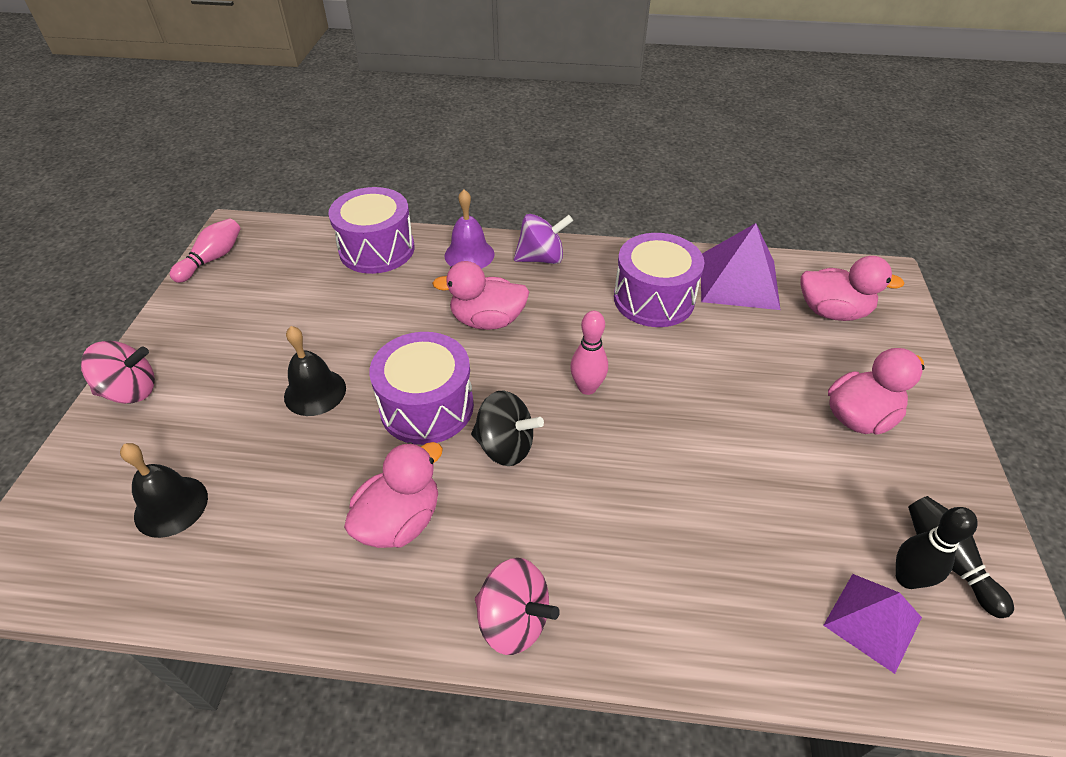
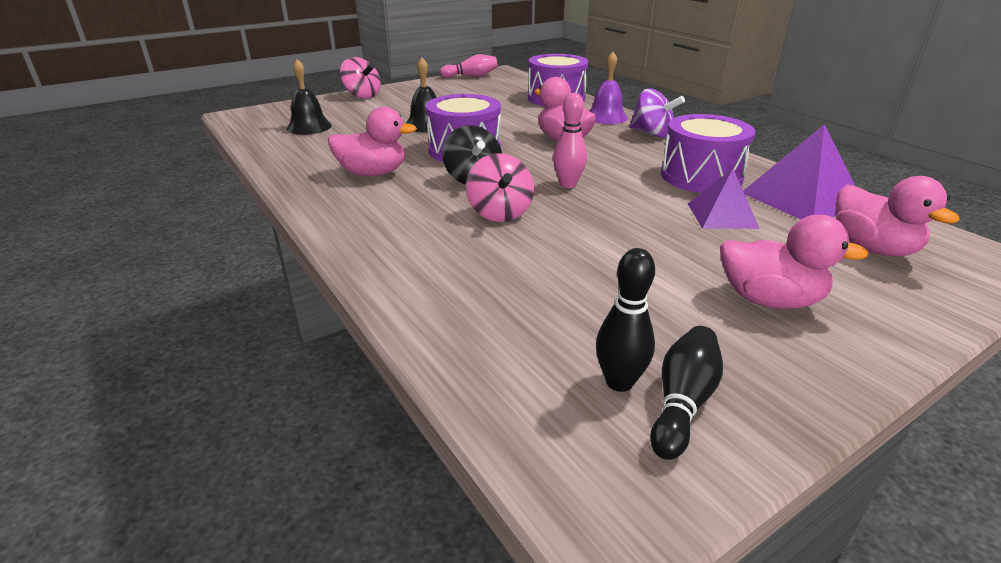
camera: 50 degrees right, 15 degrees down
pink spinning top [475,558,560,655] -> pink spinning top moved to [466,153,534,222]
purple pyramid [823,574,922,674] -> purple pyramid moved to [688,168,759,229]

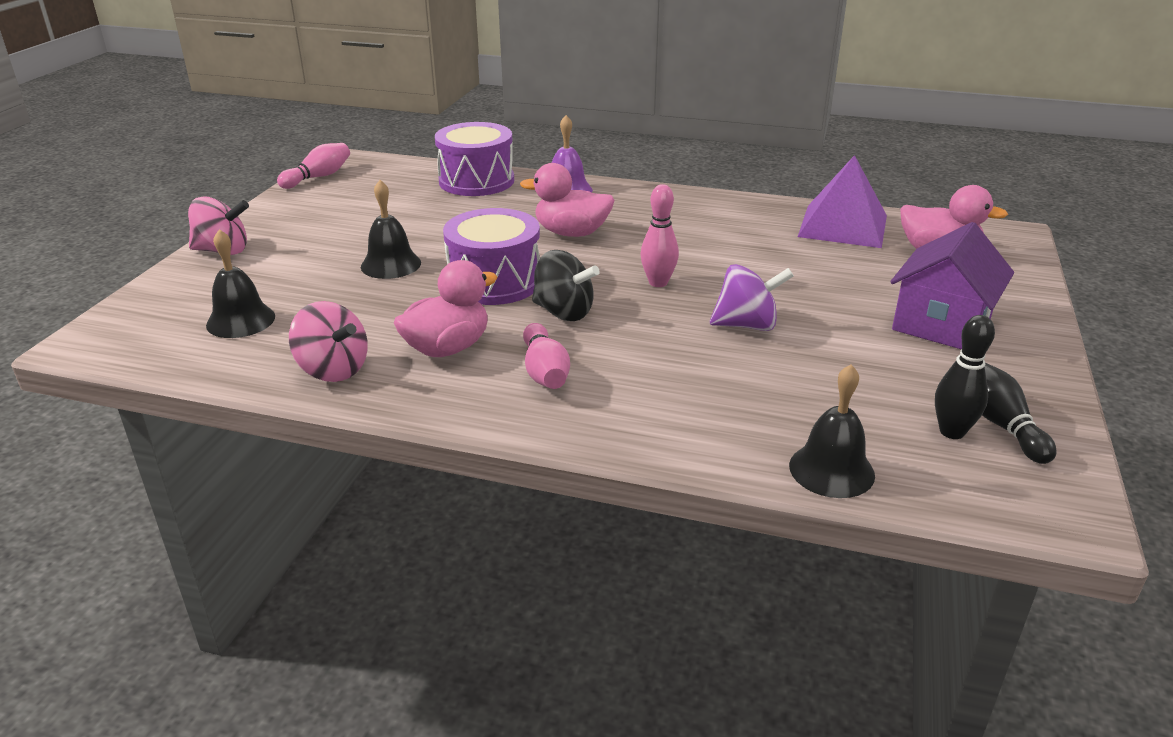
camera: 40 degrees left, 0 degrees up
pink spinning top [466,153,534,222] -> pink spinning top moved to [289,301,368,382]
purple spinning top [629,88,685,138] -> purple spinning top moved to [710,264,794,331]
purple drum [661,114,755,193] -> none
purple pyramid [688,168,759,229] -> none
pink duck [720,215,869,309] -> purple house [890,222,1014,350]
none -> pink bowling pin [523,323,570,389]
none -> black bell [789,364,875,498]

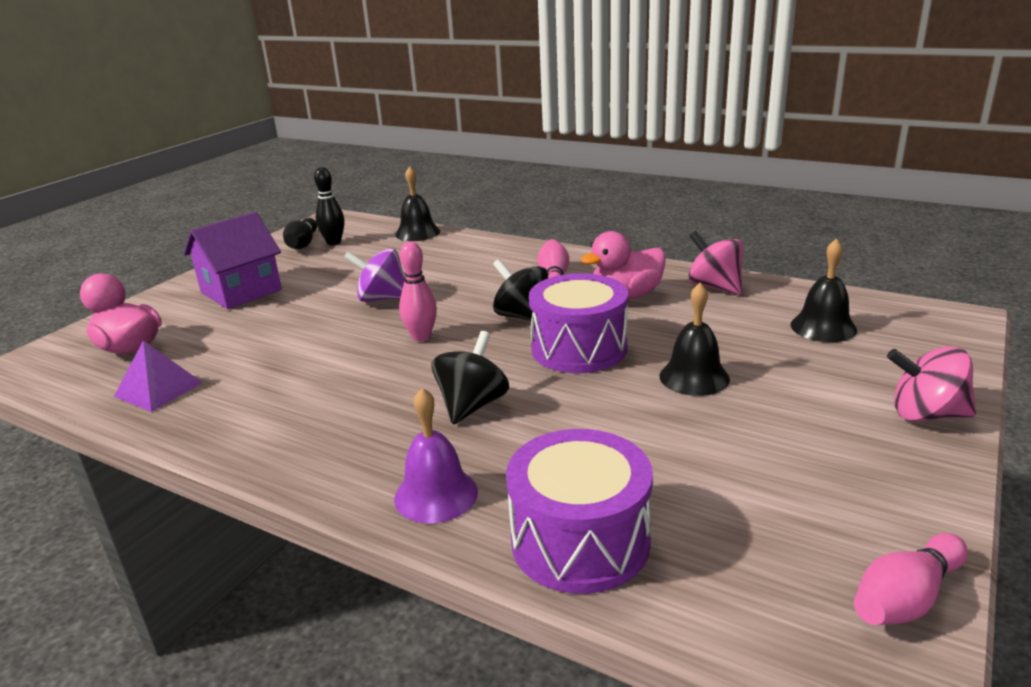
camera: 165 degrees left, 5 degrees down
pink duck [520,163,615,237] -> black spinning top [432,331,509,424]
purple pyramid [798,155,887,248] -> purple pyramid [114,341,203,412], size x0.64

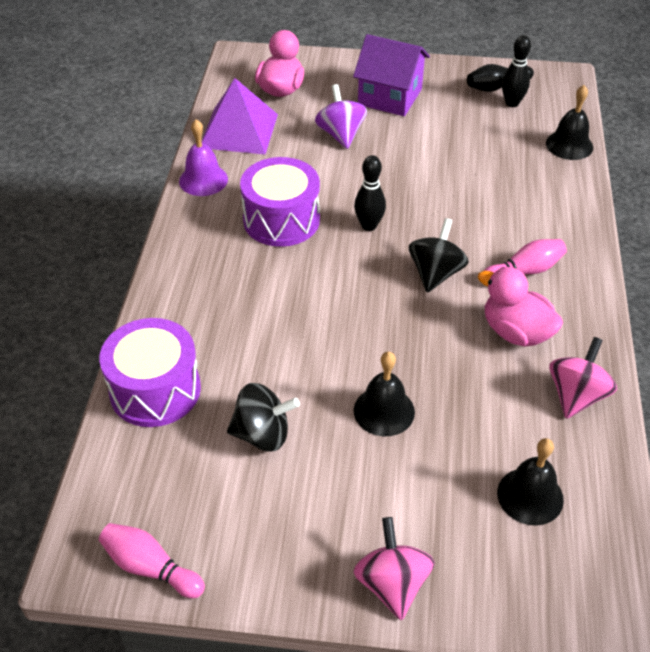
camera: 65 degrees right, 20 degrees up
purple pyramid [114,341,203,412] -> purple pyramid [202,78,278,154], size x1.57
purple spinning top [344,248,405,302] -> purple spinning top moved to [315,84,367,149]
purple bell [394,388,478,524] -> purple bell moved to [179,119,228,196]
pink bowling pin [399,242,437,342] -> black bowling pin [354,155,386,231]
black spinning top [432,331,509,424] -> black spinning top moved to [227,383,300,451]
purple drum [529,273,628,373] -> purple drum moved to [240,157,320,247]

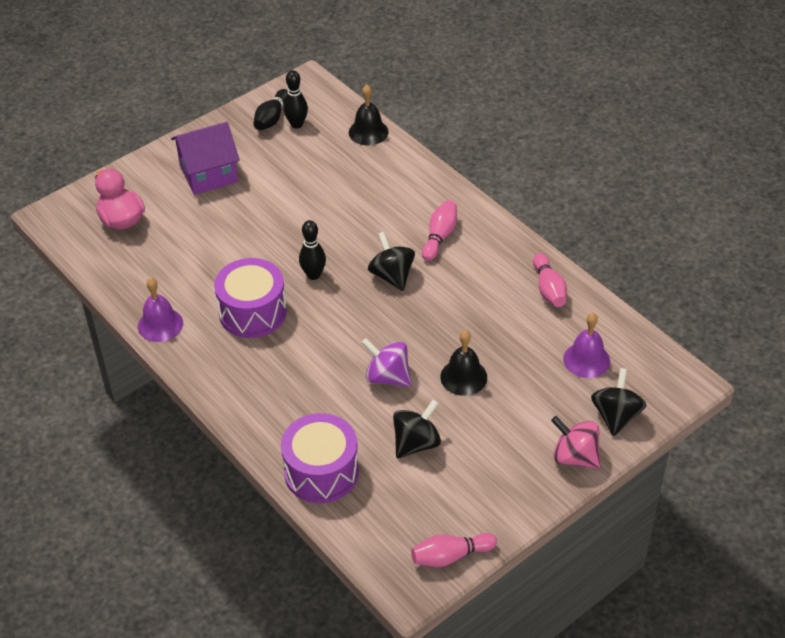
camera: 45 degrees left, 0 degrees up
purple pyramid [202,78,278,154] -> none
purple spinning top [315,84,367,149] -> purple spinning top moved to [361,338,411,387]
pink duck [478,267,563,347] -> none
black bell [497,438,564,526] -> purple bell [563,313,610,378]
pink spinning top [549,337,617,419] -> pink bowling pin [533,253,567,307]
none -> black spinning top [591,368,646,436]

